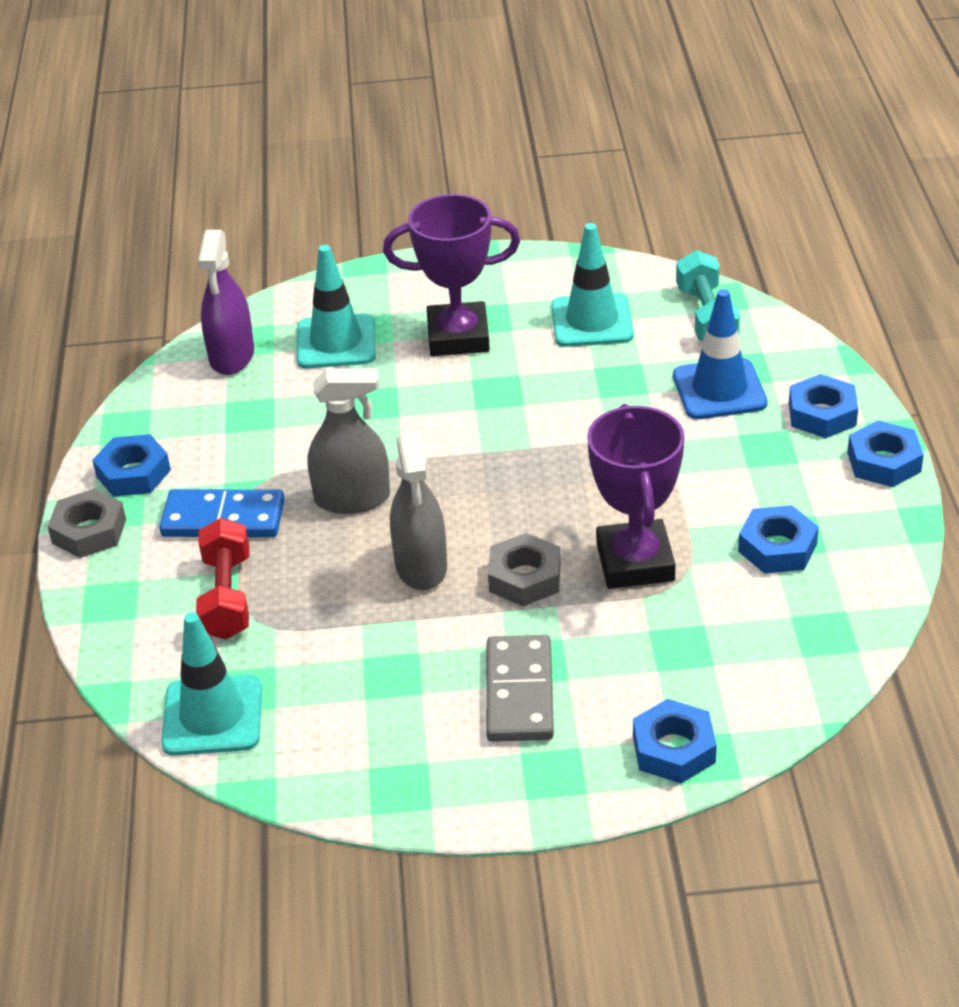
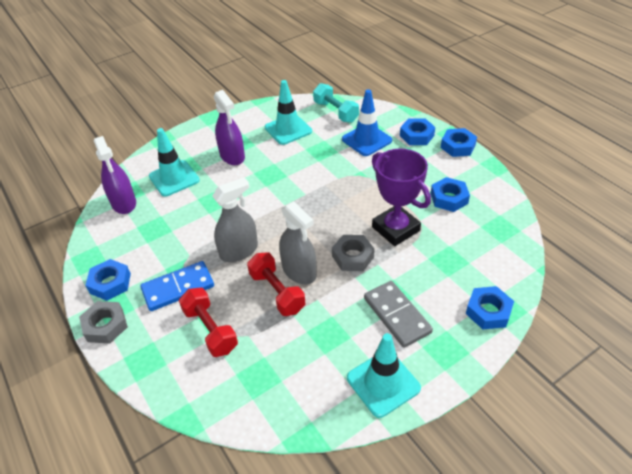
camera: 30 degrees left, 5 degrees up
turquoise traffic cone [161,612,262,756] -> turquoise traffic cone moved to [347,333,421,418]
purple trophy [383,194,520,356] -> purple spray bottle [213,90,245,165]
none -> red dumbbell [247,252,305,316]

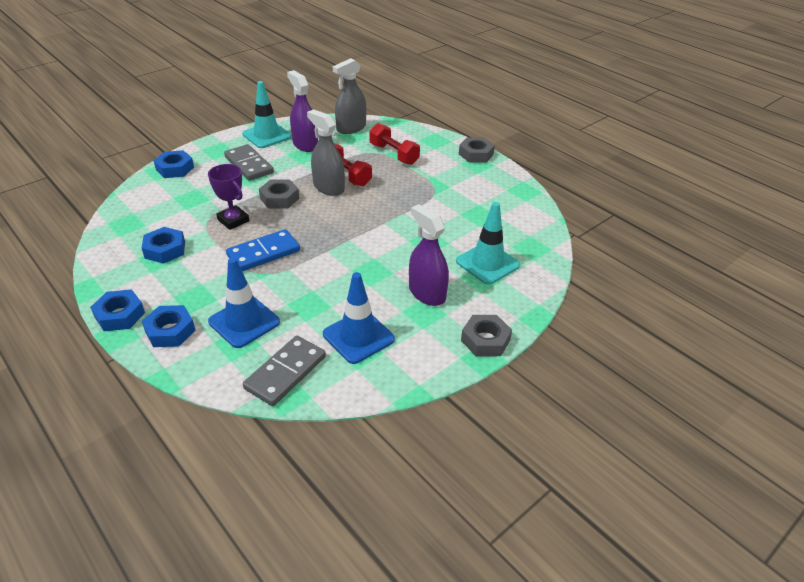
camera: 170 degrees right, 5 degrees down
blue nut [85,259,131,301] -> none
purple spray bottle [94,136,136,214] -> purple spray bottle moved to [287,70,318,152]
blue domino [140,261,214,311] -> blue domino moved to [226,229,300,271]
grey spray bottle [212,177,258,262] -> grey spray bottle moved to [333,58,366,134]
turquoise traffic cone [265,80,312,145] -> blue traffic cone [323,272,395,364]
turquoise dumbbell [313,83,359,123] -> grey domino [243,336,326,406]
purple trophy [372,148,431,246] -> purple trophy [208,164,249,230], size x0.66
none -> grey nut [461,315,512,357]

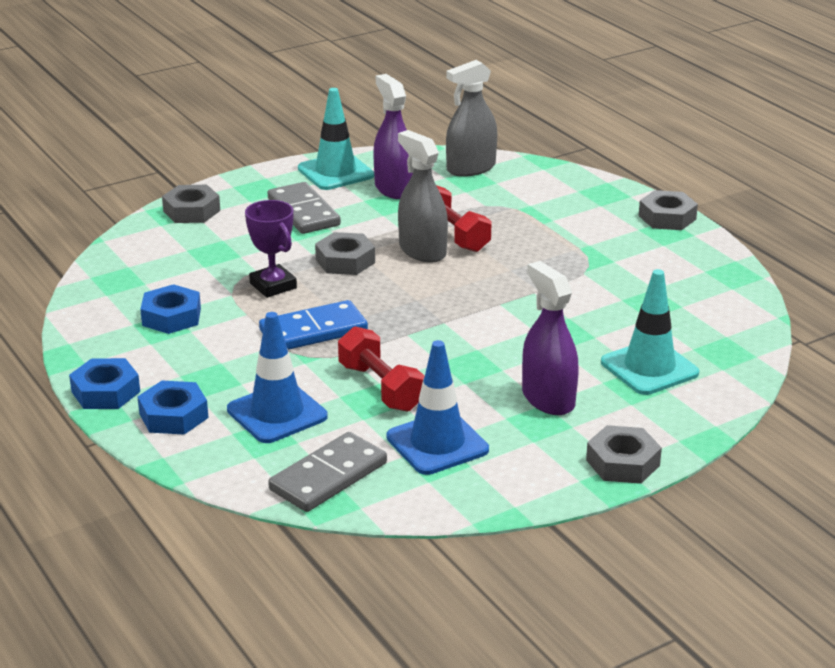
camera: 10 degrees right, 10 degrees down
blue nut [154,150,194,178] -> grey nut [162,185,220,223]
red dumbbell [369,123,420,165] -> red dumbbell moved to [338,326,425,412]

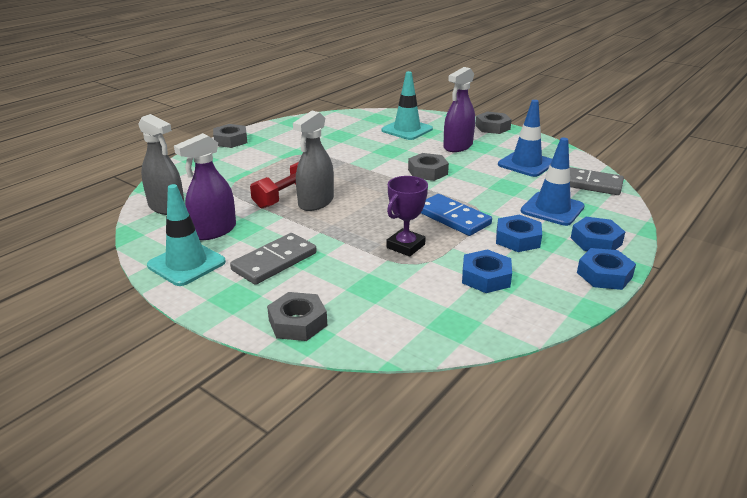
camera: 110 degrees left, 0 degrees up
grey nut [315,232,375,275] -> grey nut moved to [408,153,449,181]
red dumbbell [338,326,425,412] -> none
none -> blue nut [496,215,542,252]

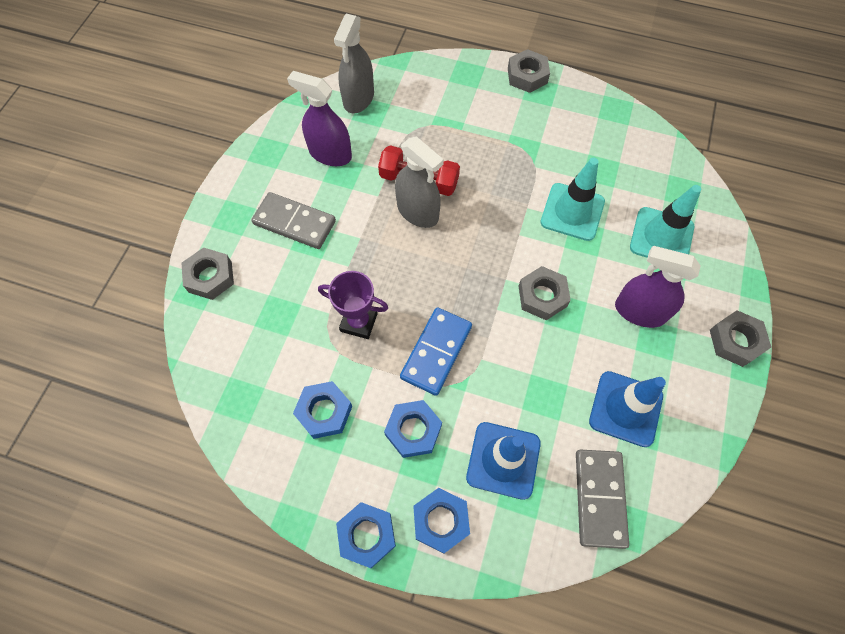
camera: 70 degrees right, 35 degrees up
turquoise traffic cone [147,184,226,286] -> turquoise traffic cone moved to [540,157,605,241]
grey spray bottle [293,111,334,211] -> grey spray bottle turned 150 degrees counterclockwise [395,137,444,228]

